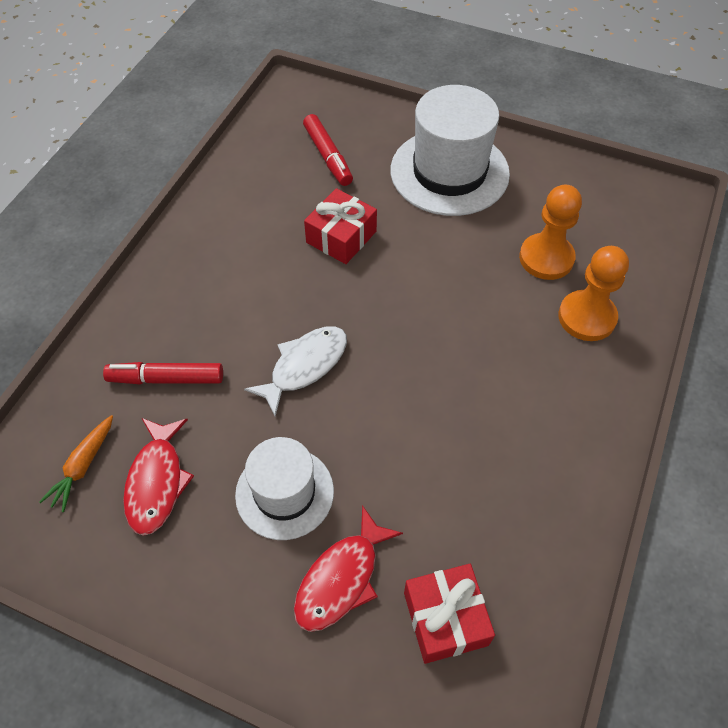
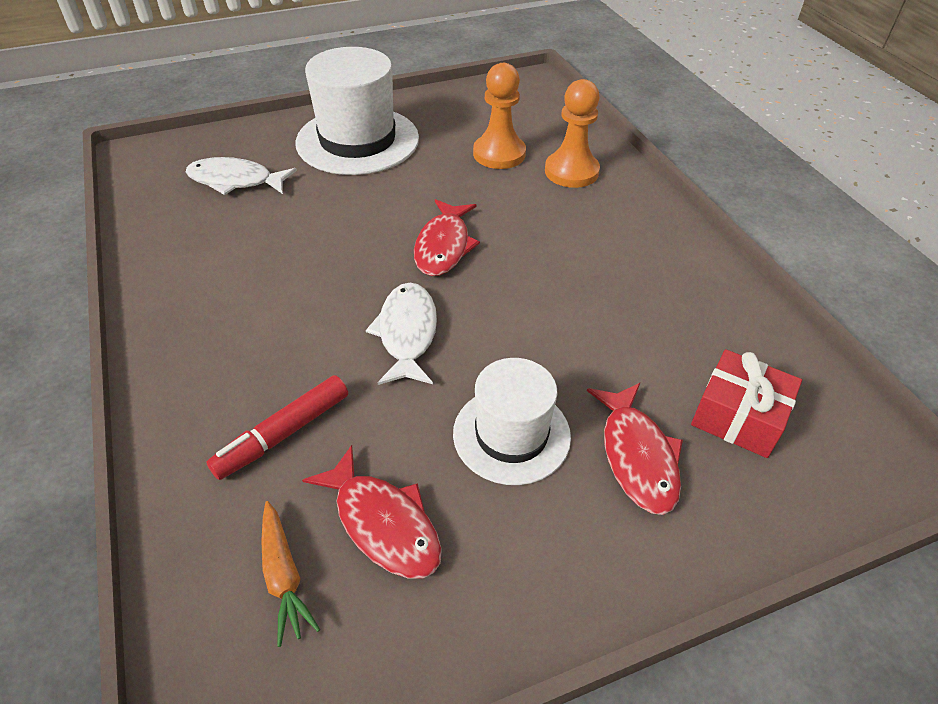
camera: 45 degrees left, 10 degrees down
red marker [303,114,353,186] -> white fish [186,157,297,195]
red gift [304,188,377,264] -> none
none -> red fish [414,199,480,276]

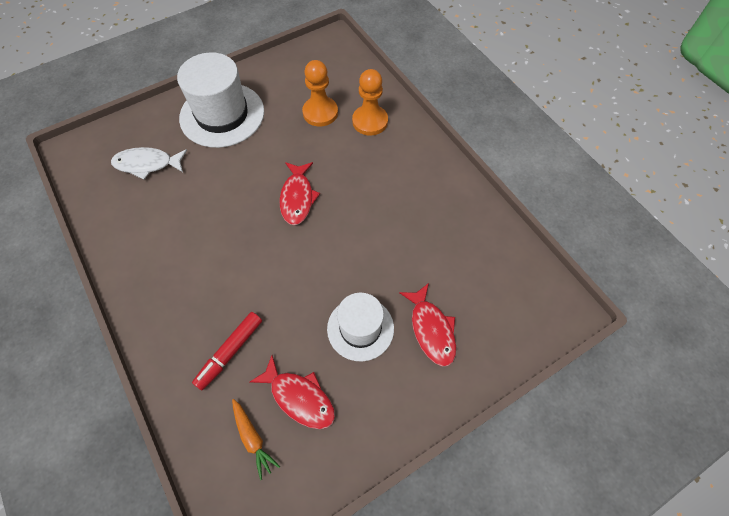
camera: 10 degrees left, 15 degrees up
white fish [366,283,437,385] -> none
red gift [691,349,802,458] -> none

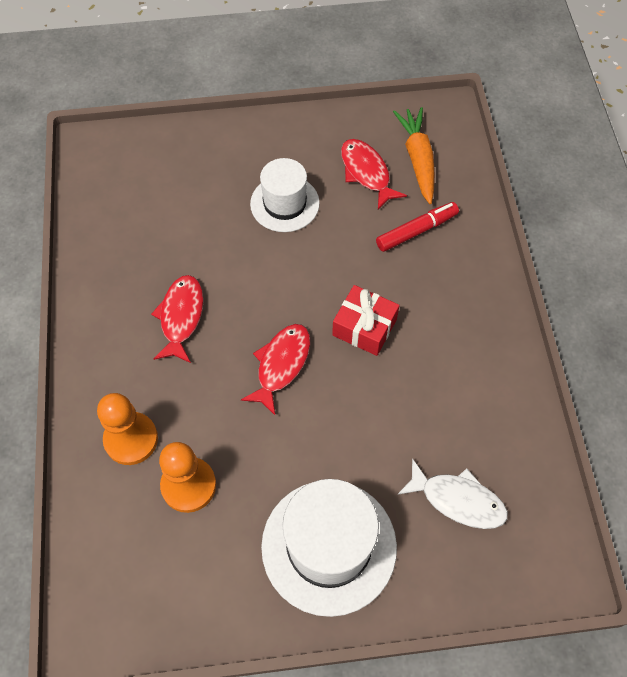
camera: 155 degrees left, 0 degrees up
orange carrot [232,399,280,480] -> orange carrot [393,107,435,204], size x1.58
red fish [399,283,456,366] -> red fish moved to [151,275,204,363]
none -> red gift [332,285,400,356]

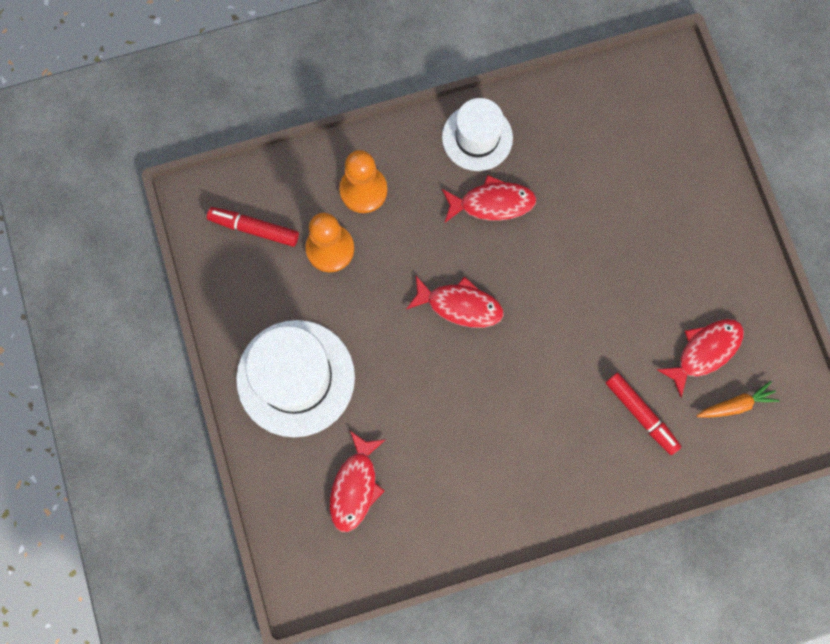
camera: 80 degrees right, 15 degrees up
white hat [250,158,320,232] -> white hat moved to [442,98,513,171]
red gift [332,285,400,356] -> none
orange carrot [393,107,435,204] -> orange carrot [697,381,780,418], size x0.63
white fish [397,458,508,529] -> red fish [330,431,385,532]
none -> red marker [207,207,299,247]

